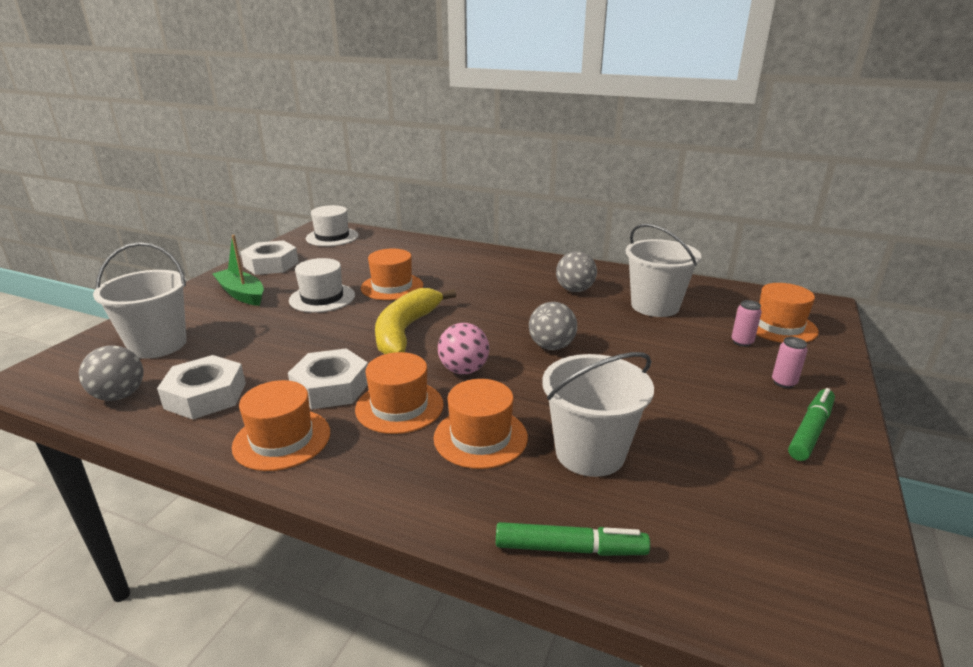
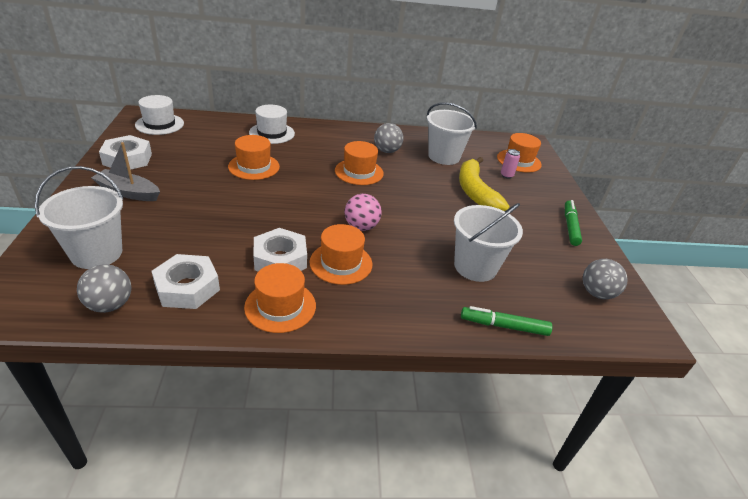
camera: 30 degrees left, 10 degrees up
green boat [212,235,264,306] -> grey boat [91,142,160,201]
white hat [289,258,355,313] -> white hat moved to [249,105,295,144]
yellow banana [375,288,456,354] -> yellow banana moved to [459,157,510,211]
orange hat [434,379,528,469] -> orange hat moved to [335,141,384,185]
green marker [496,522,650,556] -> green marker turned 150 degrees counterclockwise [461,306,552,336]
grey ball [529,302,577,350] -> grey ball moved to [583,259,628,299]
pink can [772,337,808,388] -> none

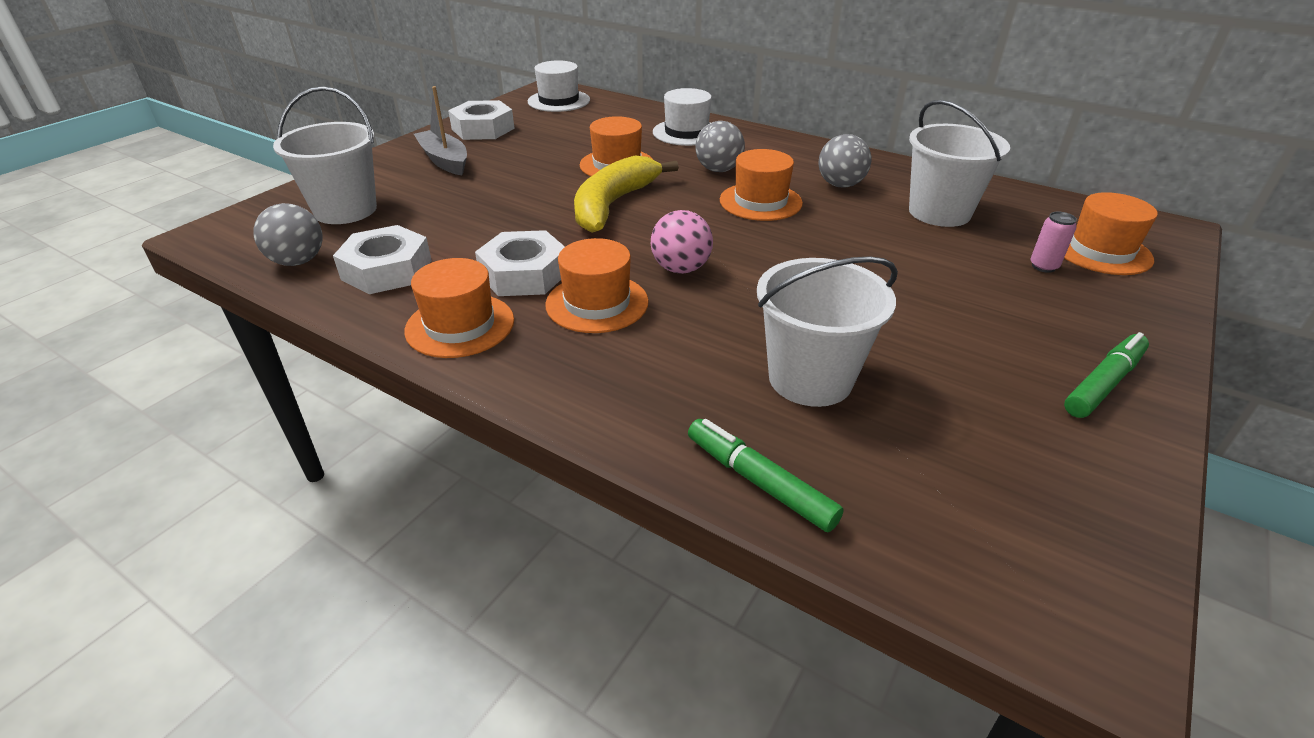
camera: 40 degrees right, 0 degrees up
yellow banana [459,157,510,211] -> yellow banana moved to [574,155,679,233]
grey ball [583,259,628,299] -> grey ball moved to [695,121,745,172]

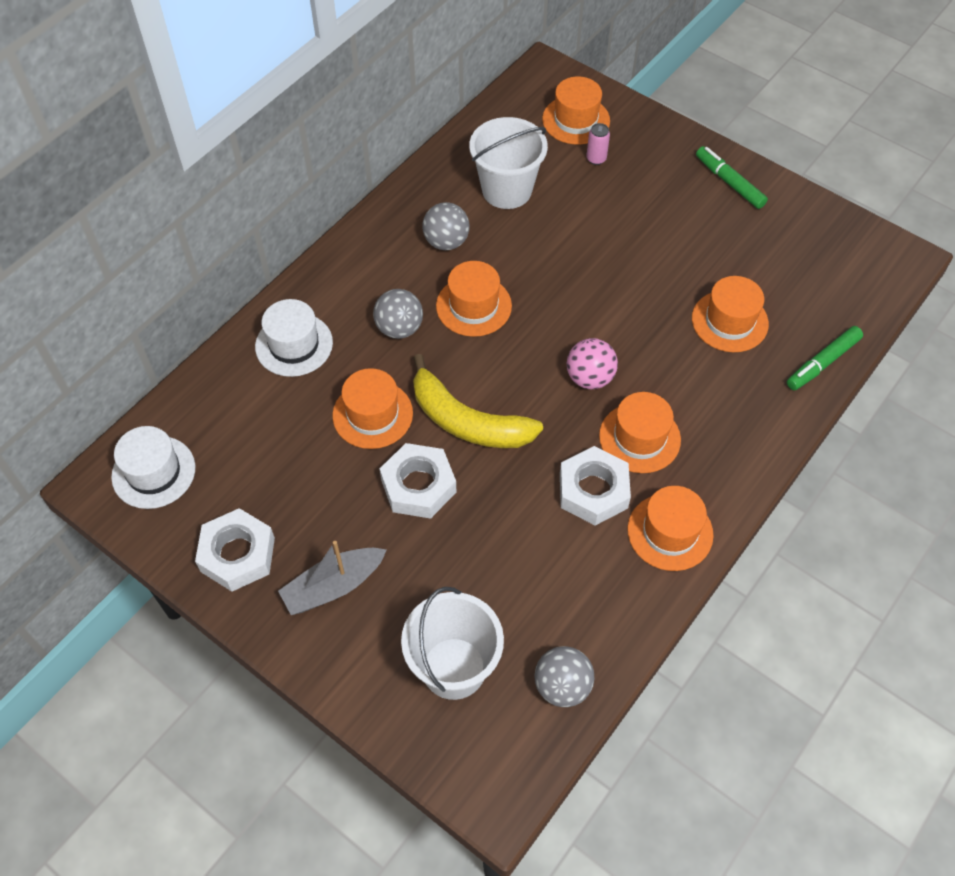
camera: 85 degrees left, 20 degrees up
white nut [333,225,432,294] -> white nut moved to [380,443,456,519]
white bucket [757,257,898,407] -> orange hat [692,276,769,352]

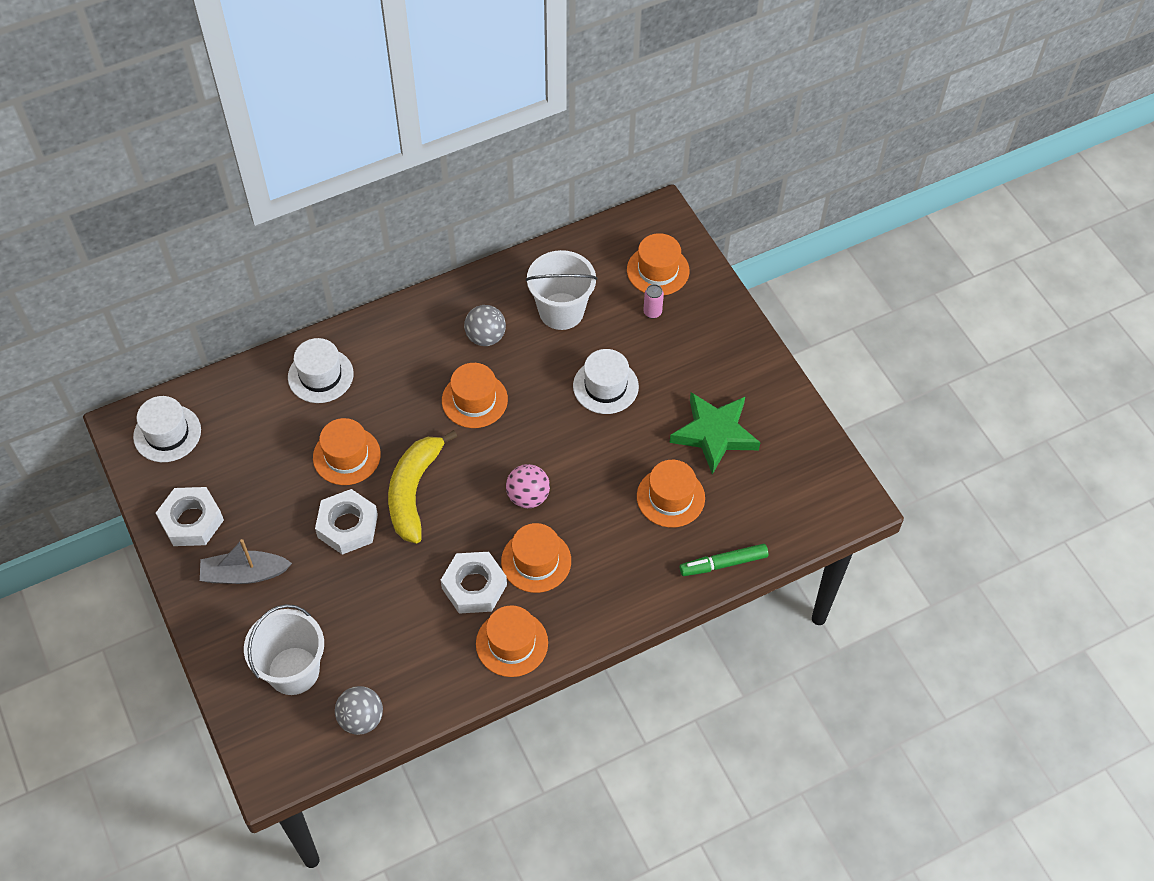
camera: 25 degrees right, 0 degrees up
grey ball [373,289,423,339] -> none
yellow banana [413,354,543,448] -> yellow banana turned 45 degrees clockwise [388,430,457,544]
green marker [696,146,768,209] -> none
none -> white hat [573,349,639,414]
none -> green star [669,392,761,475]

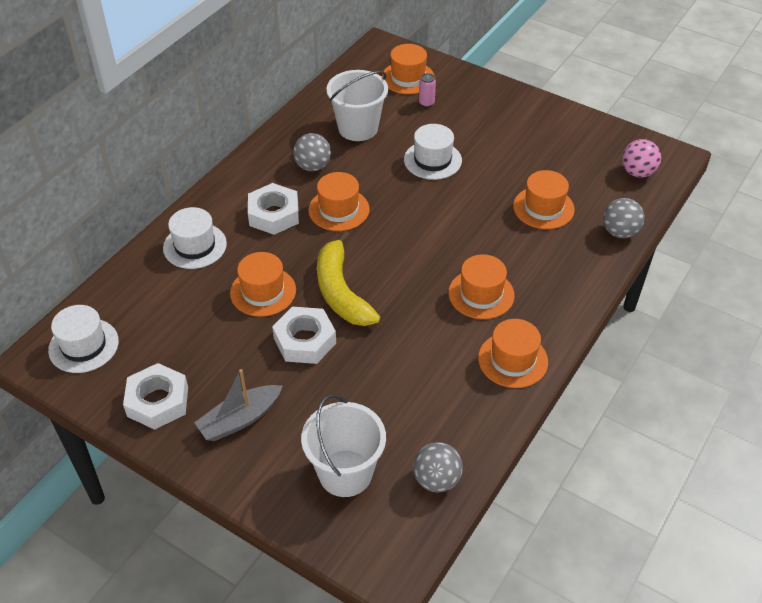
camera: 30 degrees left, 10 degrees down
white nut [441,552,507,614] -> white nut moved to [248,183,299,235]
pink ball [506,464,550,508] -> pink ball moved to [622,139,661,178]
green star [669,392,761,475] -> none
green marker [680,544,768,576] -> grey ball [603,198,645,238]

